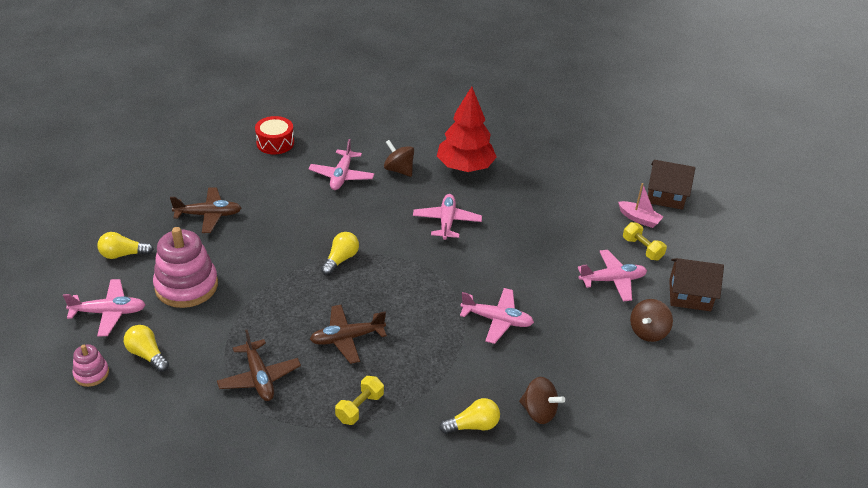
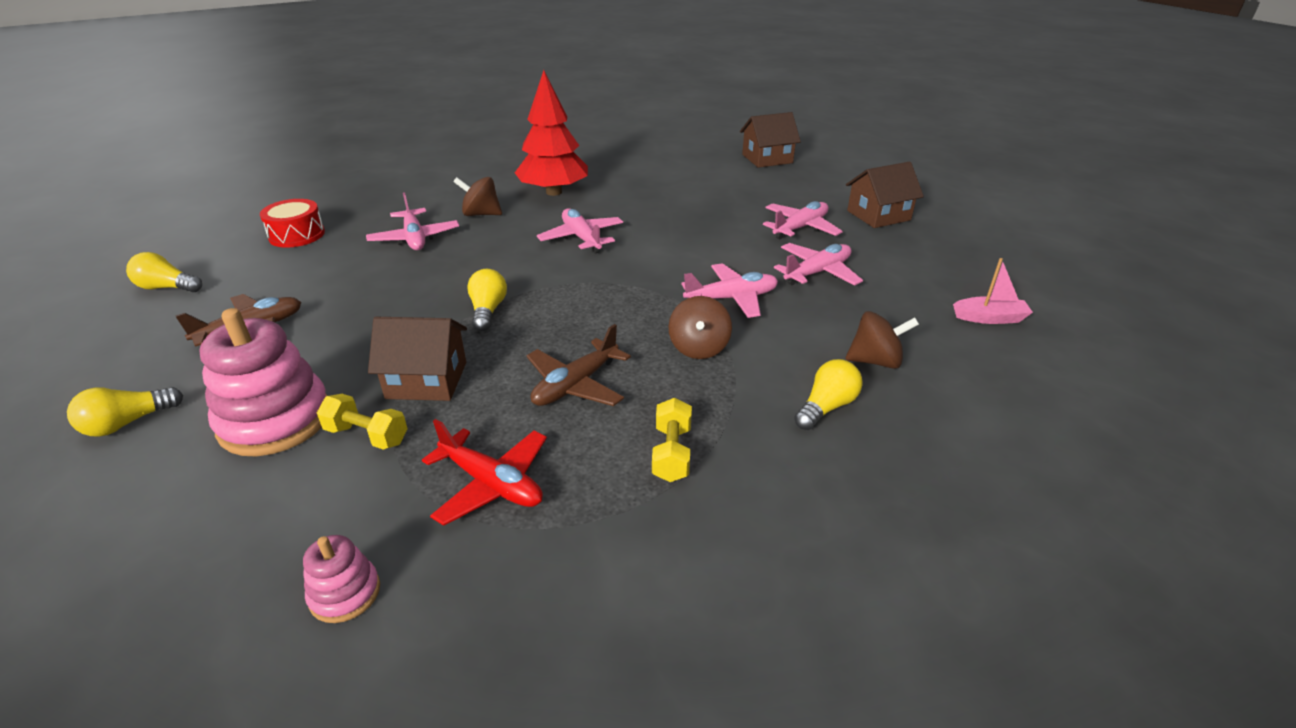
camera: 30 degrees left, 5 degrees down
pink plane [63,279,145,337] -> pink plane moved to [774,243,863,285]
pink stacking toy [72,344,109,387] -> pink stacking toy moved to [303,535,380,623]
yellow light bulb [124,325,169,372] -> yellow light bulb moved to [126,252,202,292]
brown plane [217,330,301,401] -> red plane [422,419,547,526]
pink boat [618,183,664,228] -> pink boat moved to [953,258,1033,324]
yellow dumbbell [623,222,667,260] -> yellow dumbbell moved to [317,394,408,450]
brown spinning top [630,299,673,342] -> brown spinning top moved to [669,296,732,359]
none -> brown house [368,317,467,401]

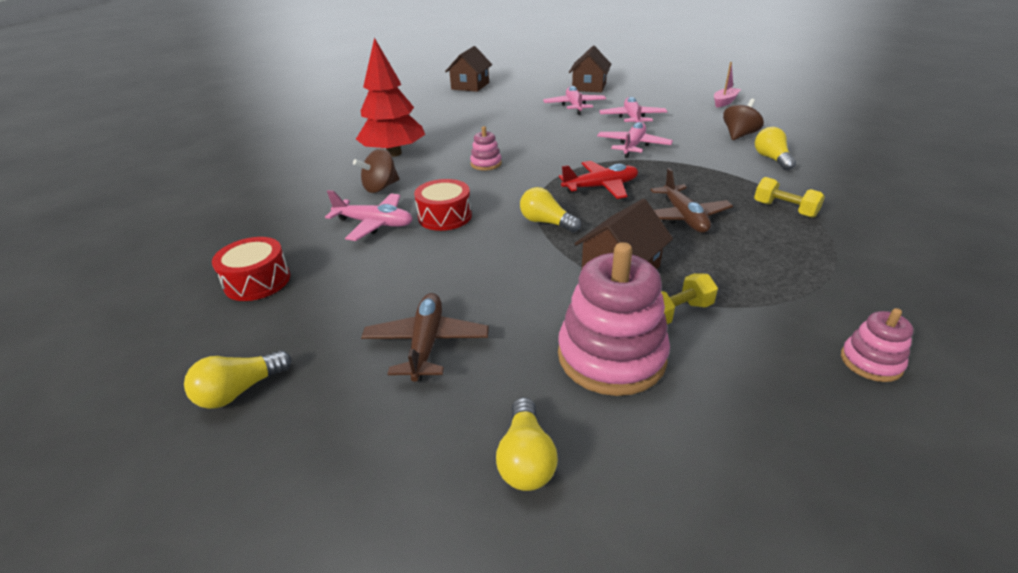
camera: 50 degrees left, 0 degrees up
red plane [422,419,547,526] -> red plane moved to [559,161,638,199]
pink plane [537,208,623,253] -> pink stacking toy [470,126,502,171]
brown spinning top [669,296,732,359] -> none
none -> red drum [414,179,472,231]

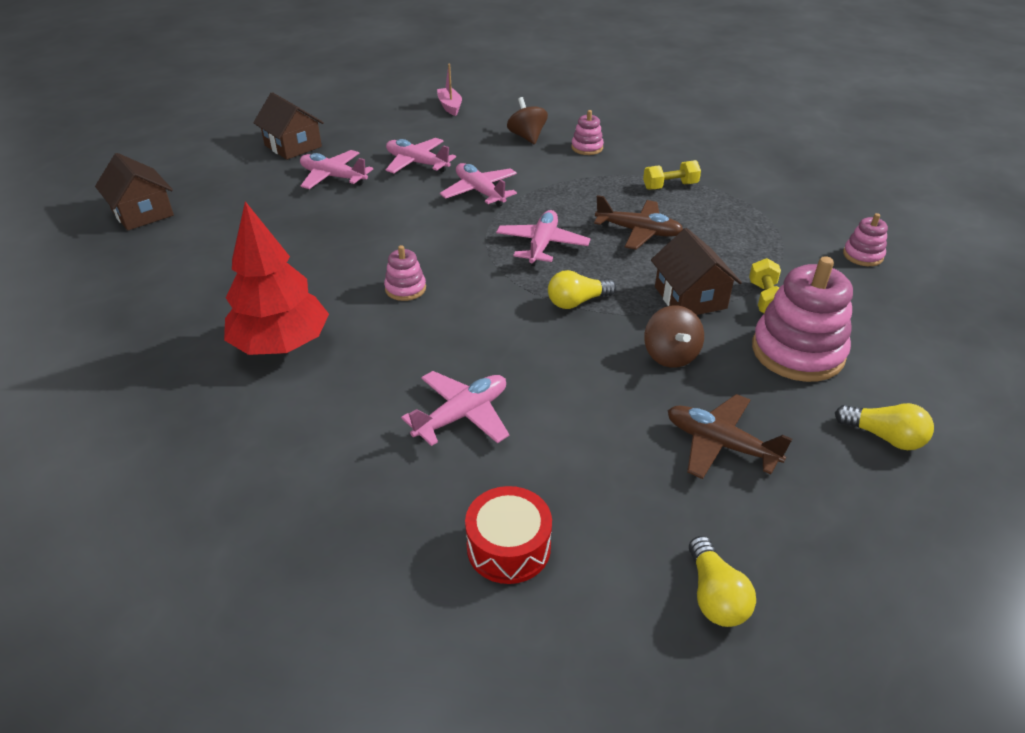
camera: 60 degrees left, 5 degrees up
brown spinning top [353,148,399,193] -> brown spinning top moved to [644,306,704,368]
red drum [414,179,472,231] -> none
red plane [559,161,638,199] -> pink plane [496,210,590,266]
yellow light bulb [755,127,796,170] -> pink stacking toy [571,110,604,155]

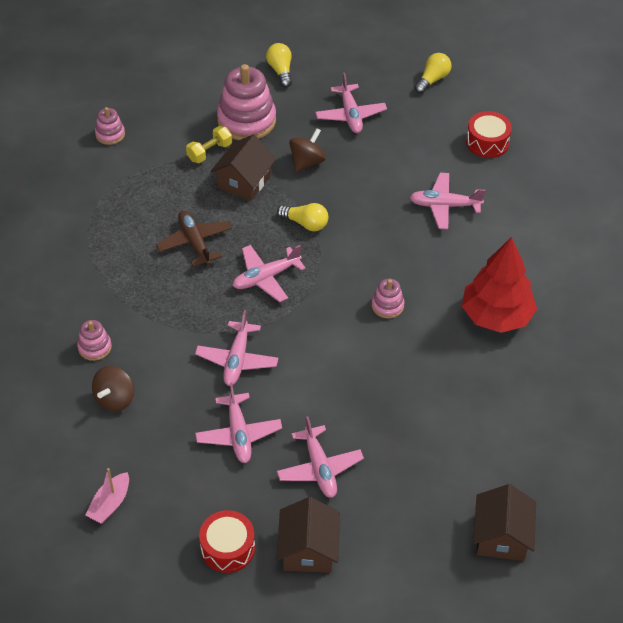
camera: 135 degrees left, 10 degrees up
yellow dumbbell [643,160,701,190] -> none
brown plane [668,394,792,479] -> pink plane [315,73,387,133]
none -> red drum [199,510,255,573]

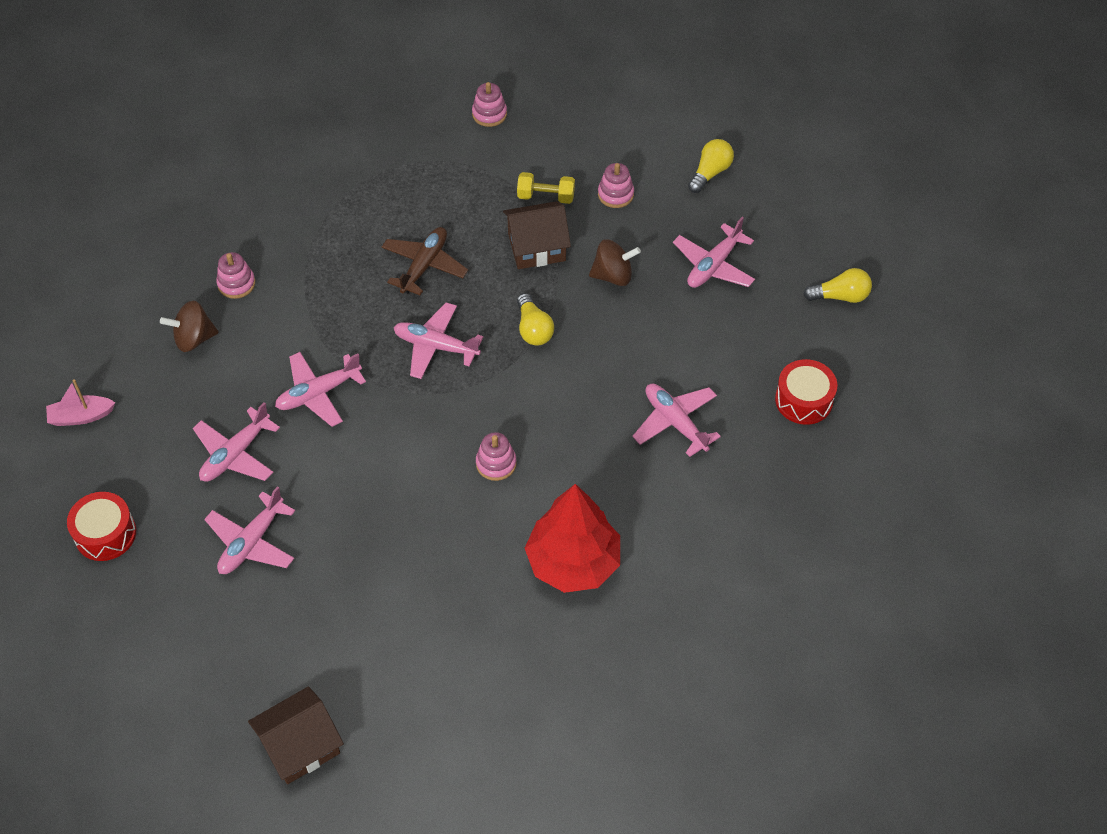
camera: 50 degrees right, 5 degrees up
pink stacking toy [217,64,276,140] -> pink stacking toy [598,163,634,208], size x0.50
brown house [277,497,340,573] -> none

